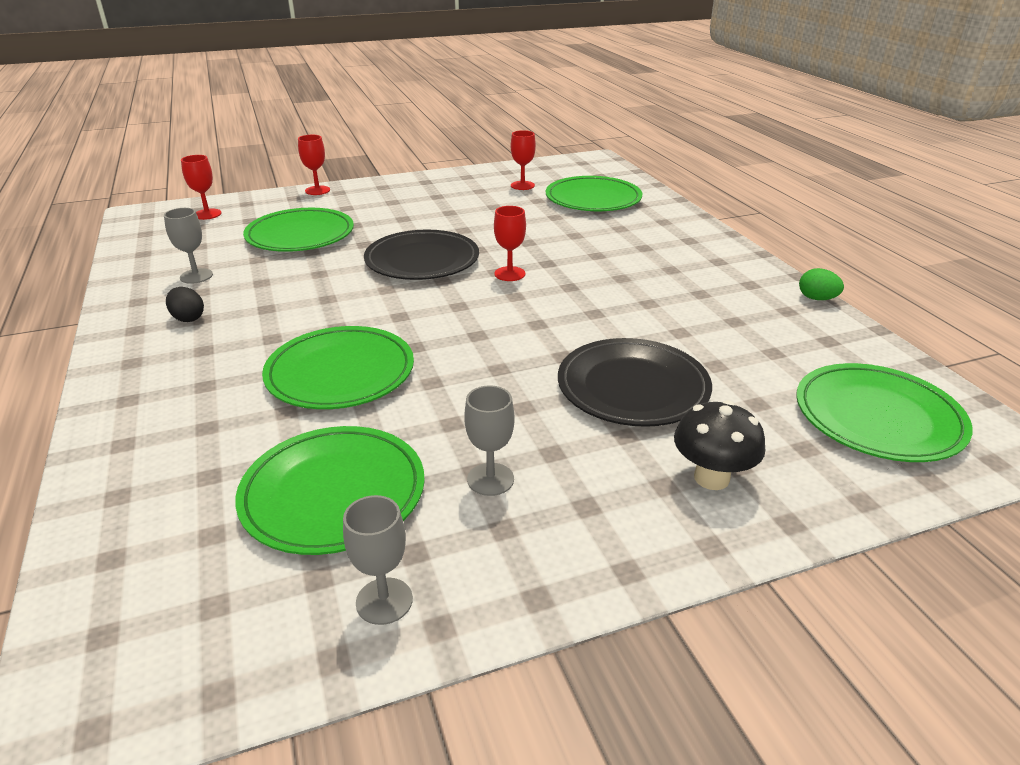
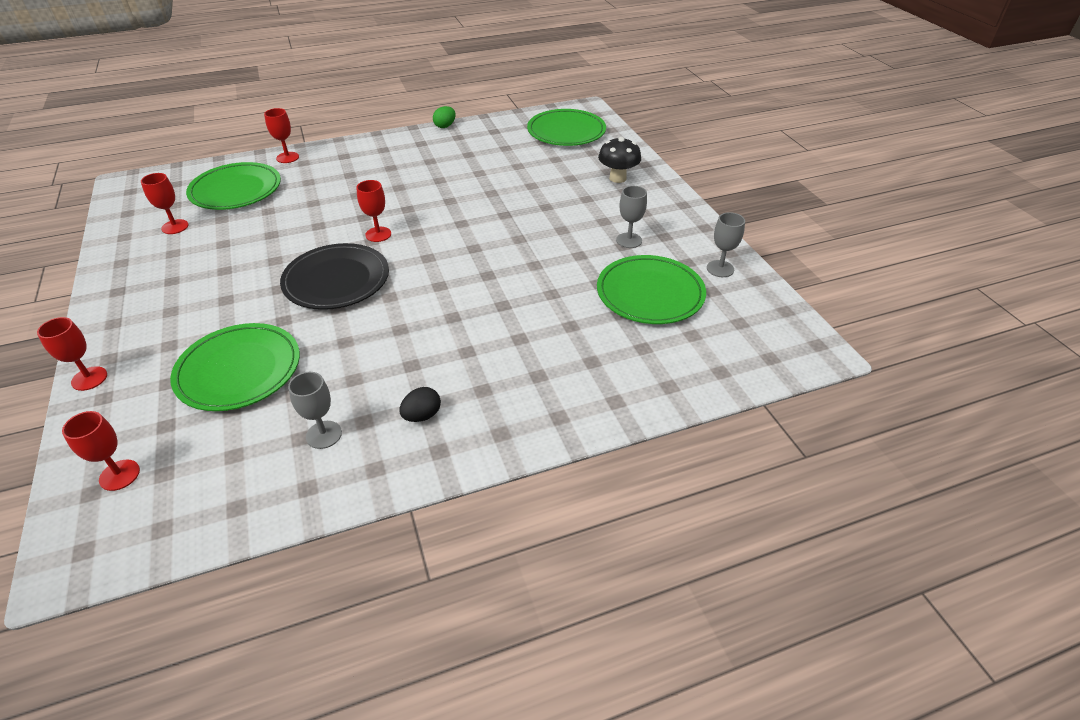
camera: 90 degrees left, 10 degrees up
green plate [262,326,414,409] -> none
black plate [558,338,712,427] -> none
none -> red goblet [264,108,299,163]

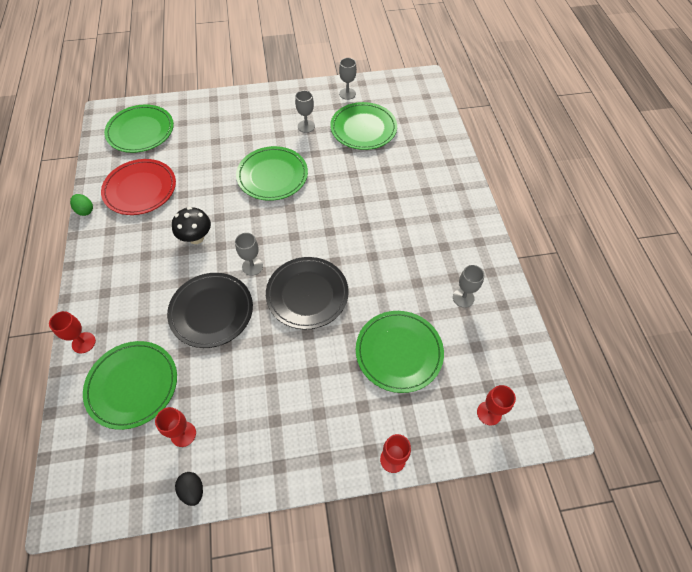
camera: 80 degrees left, 15 degrees up
red goblet [356,180,391,242] -> grey goblet [235,233,263,276]
black egg [399,387,441,422] -> black egg moved to [175,472,203,506]
black mushroom [598,137,641,183] -> black mushroom moved to [172,207,211,244]
none -> red plate [101,159,176,215]
none -> black plate [167,273,253,348]
none -> green plate [236,146,308,201]

